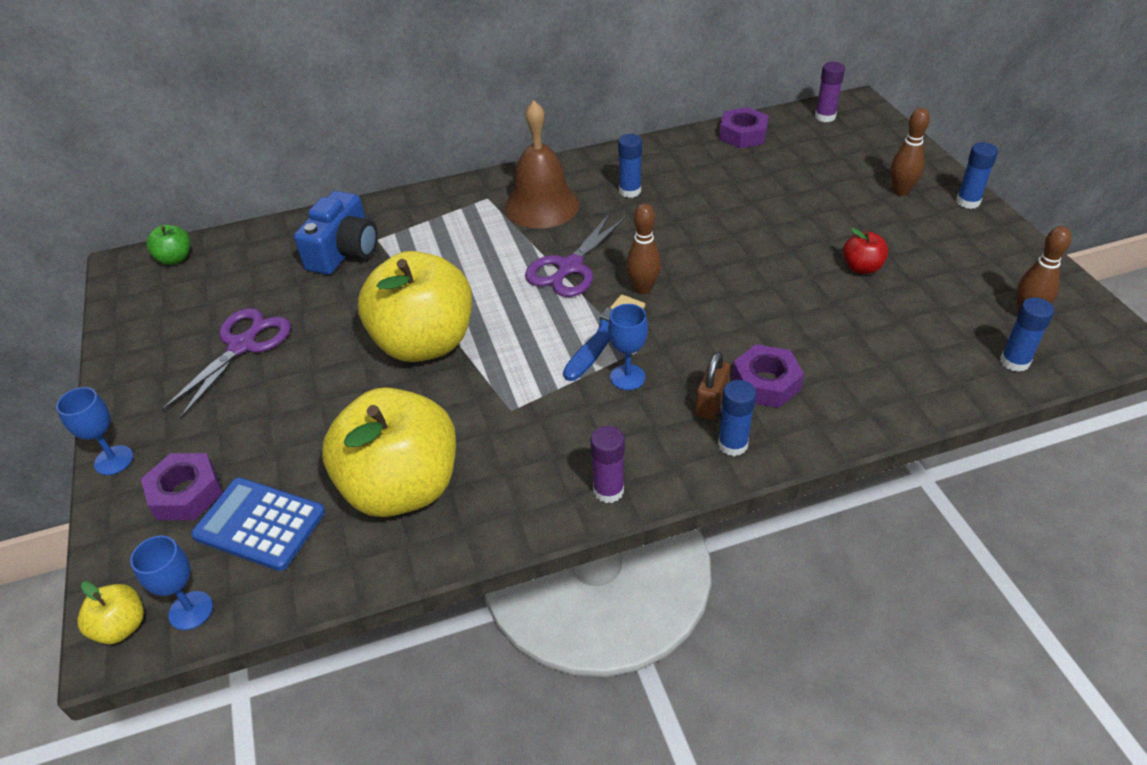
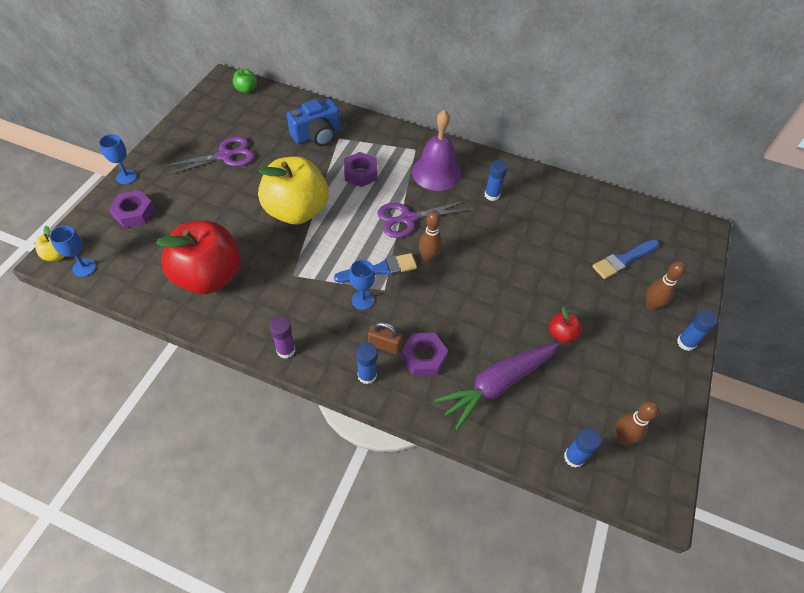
camera: 35 degrees right, 10 degrees up
blue calculator [191,477,325,571] -> none
yellow apple [322,387,456,517] -> red apple [156,221,241,294]
brown bell [505,101,580,228] -> purple bell [412,110,462,191]
brown padlock [695,351,730,420] -> brown padlock turned 45 degrees clockwise [368,322,403,354]
purple nut [719,107,769,148] -> purple nut moved to [344,152,377,187]
purple glue stick [815,62,845,122] -> none
none -> purple carrot [435,343,560,430]
none -> blue brush [592,239,659,279]

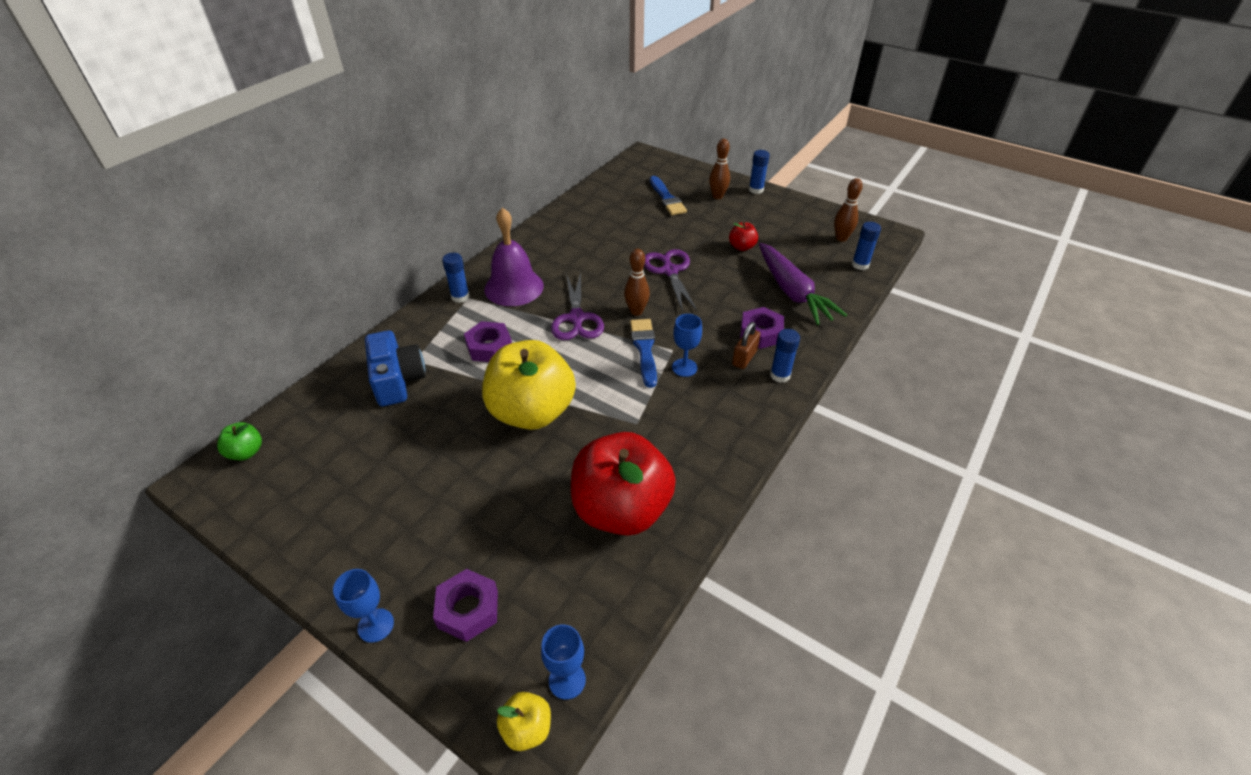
camera: 75 degrees left, 10 degrees down
purple scissors [163,136,254,176] -> purple scissors moved to [644,249,698,312]
purple glue stick [270,316,296,359] -> none
blue glue stick [485,160,507,201] -> blue glue stick moved to [442,253,470,303]

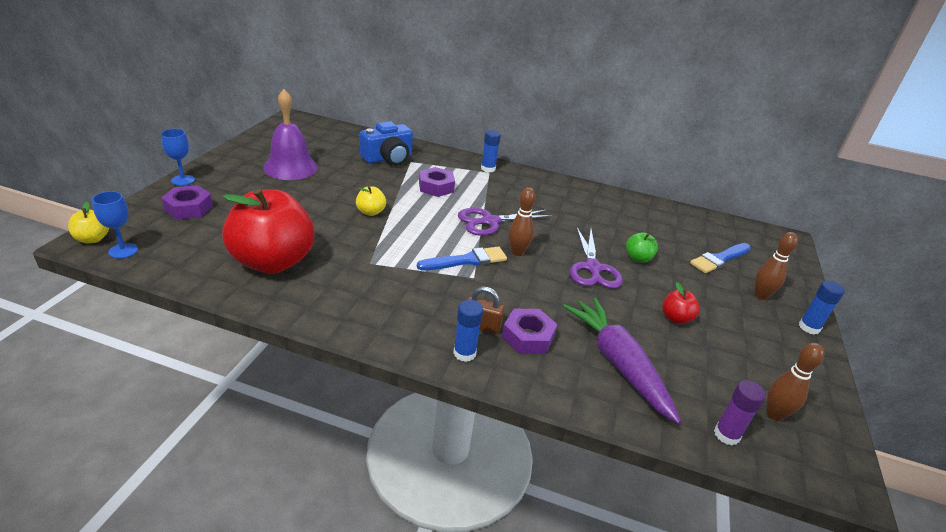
camera: 70 degrees right, 10 degrees down
green apple [217,422,262,460] -> green apple moved to [626,232,658,263]
yellow apple [482,340,576,430] -> yellow apple [356,186,386,216], size x0.41
purple bell [484,207,544,306] -> purple bell moved to [263,89,318,180]
purple scissors [644,249,698,312] -> purple scissors turned 120 degrees clockwise [570,228,623,289]
blue goblet [672,314,702,377] -> none
purple carrot [759,243,847,325] -> purple carrot turned 105 degrees clockwise [563,298,681,424]
blue glue stick [852,222,881,270] -> purple glue stick [714,380,766,445]

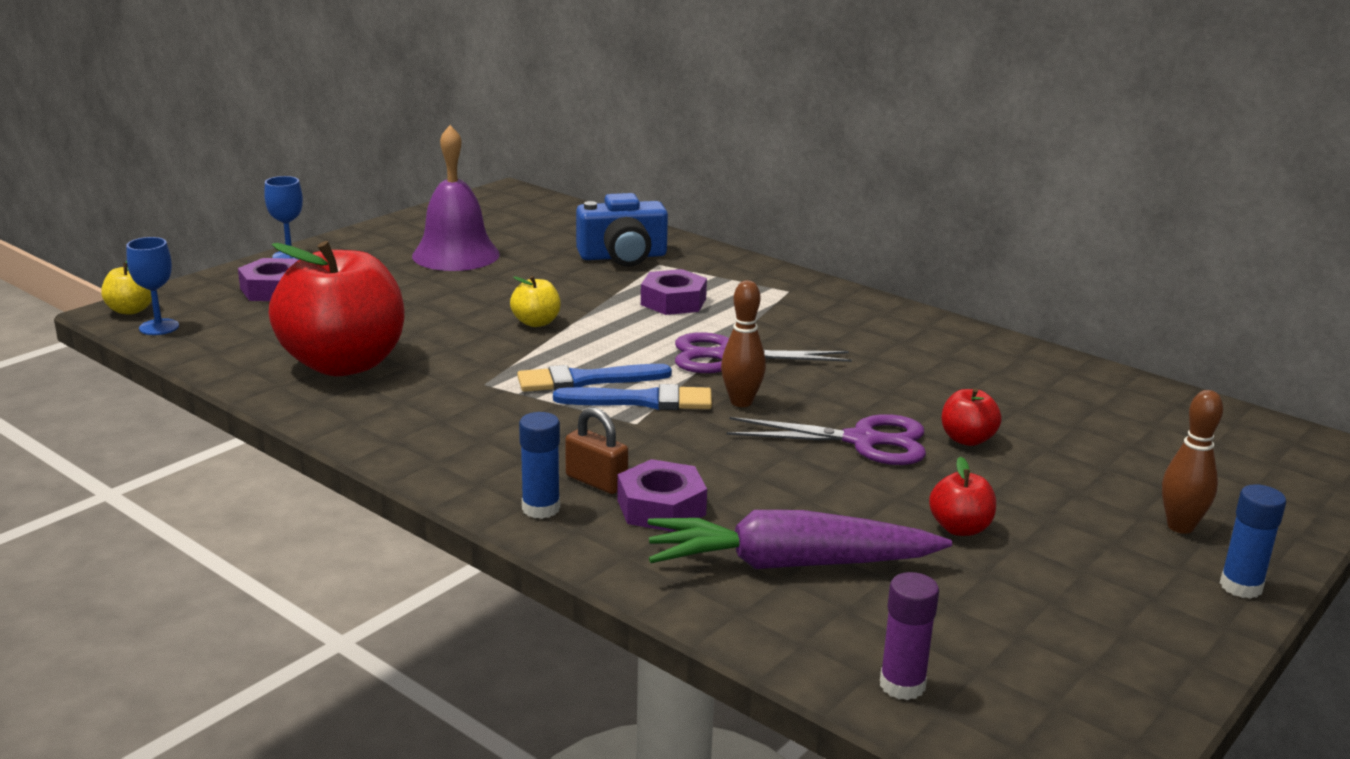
camera: 25 degrees right, 10 degrees down
blue glue stick [481,130,501,173] -> none
purple carrot [563,298,681,424] -> purple carrot turned 90 degrees counterclockwise [648,510,952,569]
purple scissors [570,228,623,289] -> purple scissors turned 105 degrees counterclockwise [727,414,926,465]
green apple [626,232,658,263] -> red apple [942,388,1002,446]
blue brush [690,243,751,273] -> blue brush moved to [517,364,672,392]
brown bowling pin [766,343,824,421] -> none

